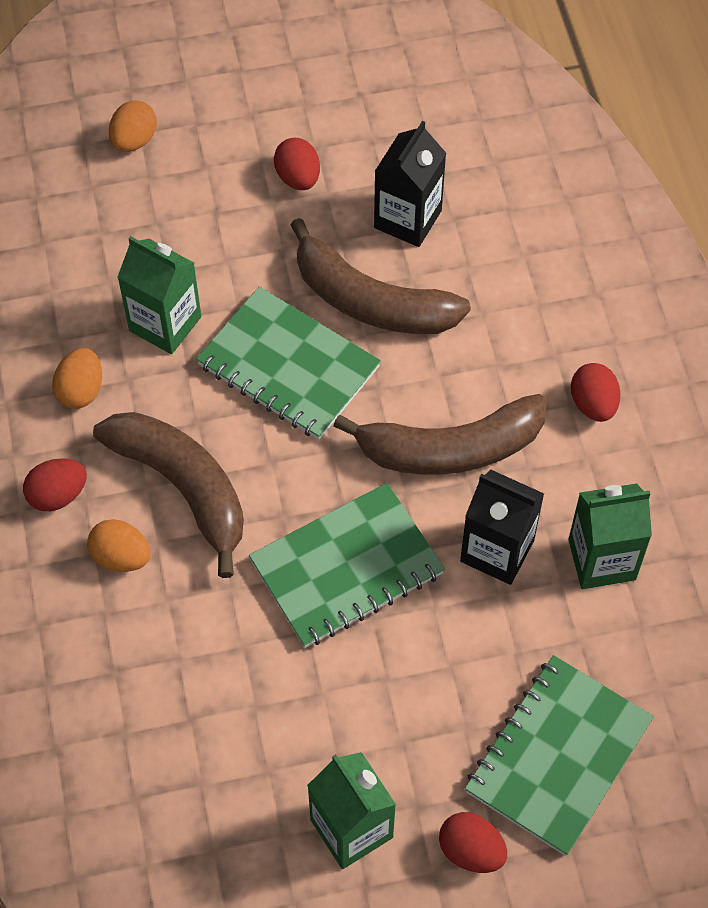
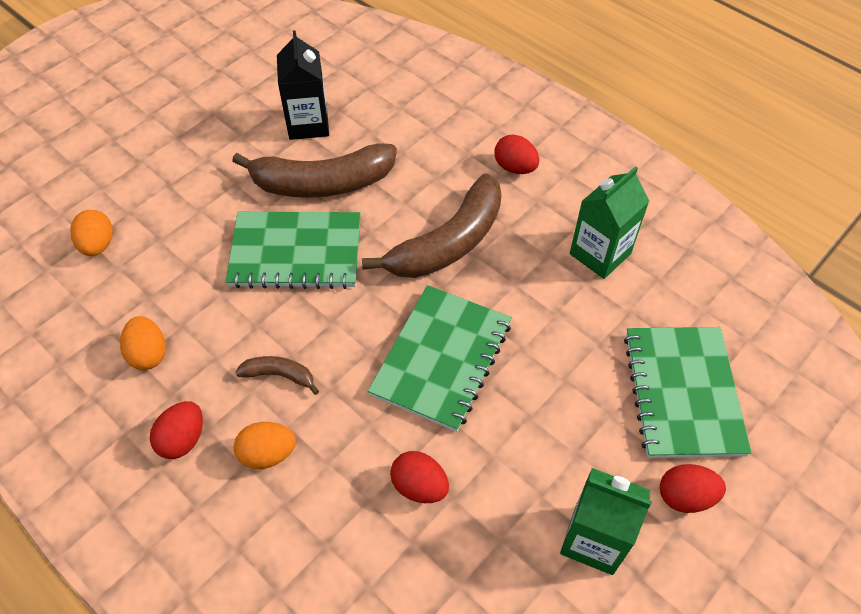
camera: 35 degrees left, 5 degrees down
brown banana [93,412,244,578] -> brown banana [235,356,319,395], size x0.45
orange egg [109,100,157,152] -> orange egg moved to [70,210,113,256]
green carton [117,236,201,354] -> none
red egg [274,138,320,190] -> red egg moved to [390,451,449,503]
black carton [460,470,544,585] -> none

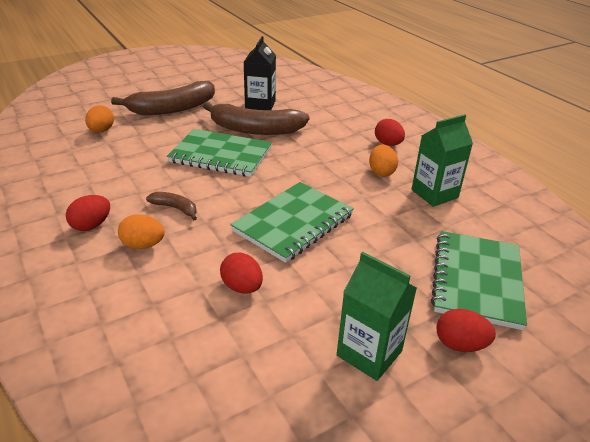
camera: 15 degrees right, 20 degrees down
orange egg [120,316,166,370] -> orange egg moved to [369,145,398,177]
brown banana [362,174,502,278] -> brown banana moved to [111,81,215,115]

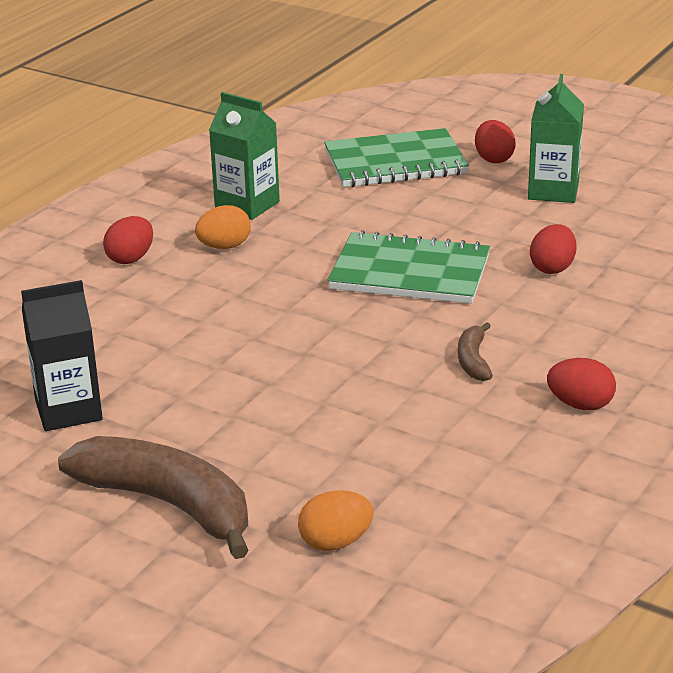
camera: 115 degrees left, 5 degrees down
orange egg [118,214,165,249] -> none
green notebook [167,129,272,177] -> none
brown banana [203,102,310,135] -> none

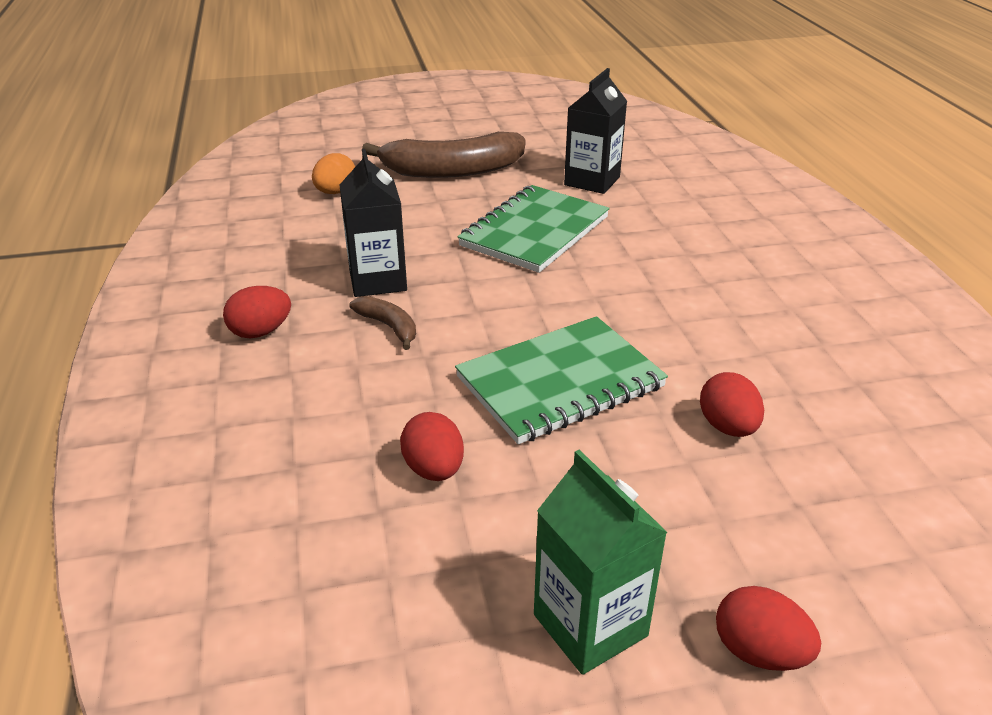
camera: 135 degrees right, 5 degrees up
red egg [103,216,153,264] -> red egg moved to [700,372,764,437]
orange egg [195,205,251,249] -> none
green carton [209,92,280,220] -> none
green notebook [324,128,469,187] -> green notebook moved to [457,185,610,273]
none -> black carton [339,149,407,297]

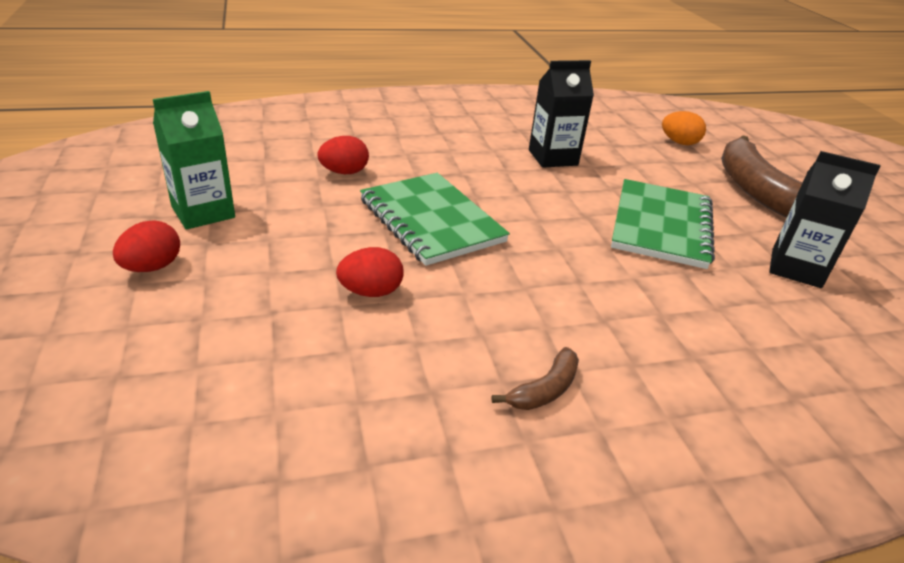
camera: 85 degrees right, 0 degrees up
red egg [223,286,291,338] -> none
brown banana [349,296,416,350] -> brown banana moved to [492,347,579,410]
green notebook [457,185,610,273] -> green notebook turned 75 degrees clockwise [611,179,715,269]

